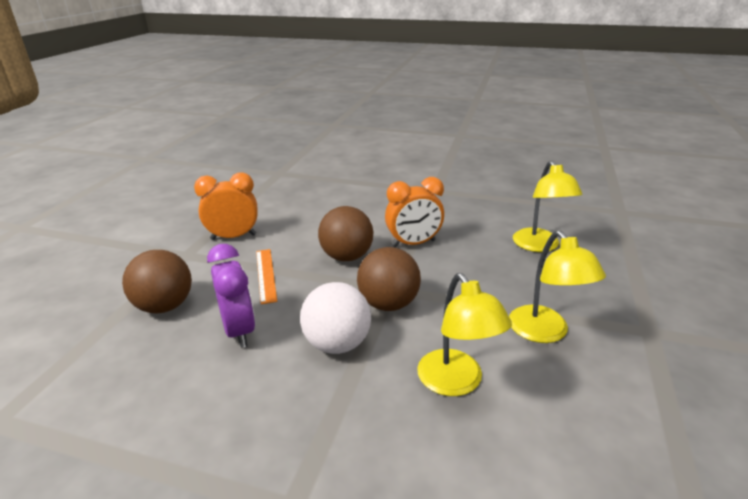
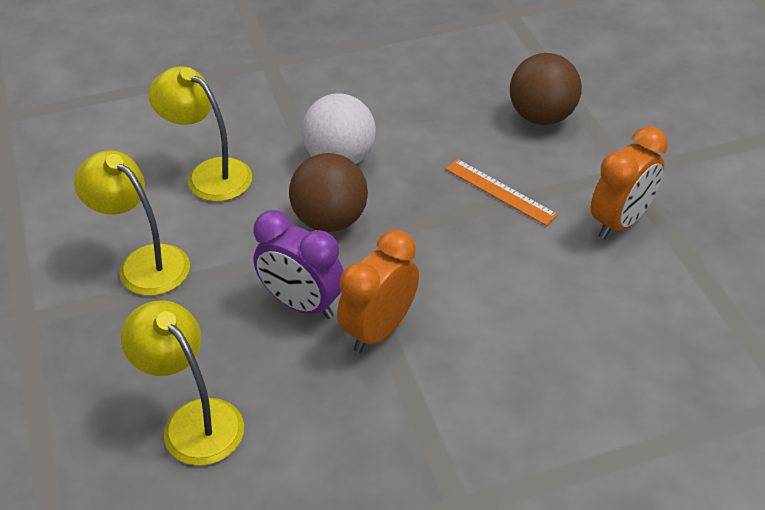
camera: 145 degrees right, 15 degrees up
purple clock [207,244,256,348] -> purple clock moved to [253,210,344,319]
brown ball [318,206,373,261] -> none

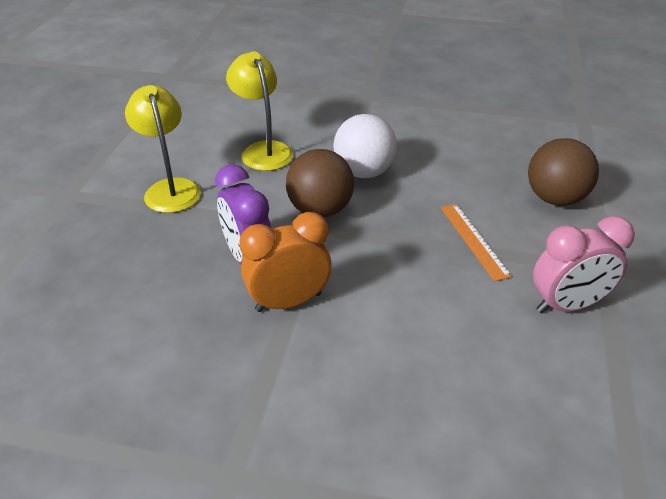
camera: 30 degrees right, 5 degrees down
yellow lamp [121,300,244,466] -> none
orange clock [591,126,668,239] -> pink clock [533,216,635,313]

